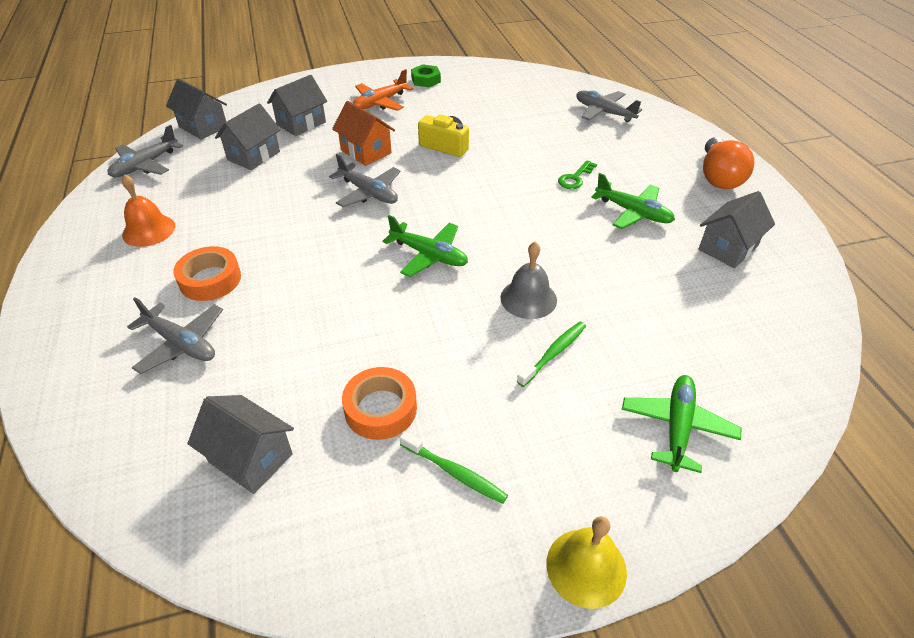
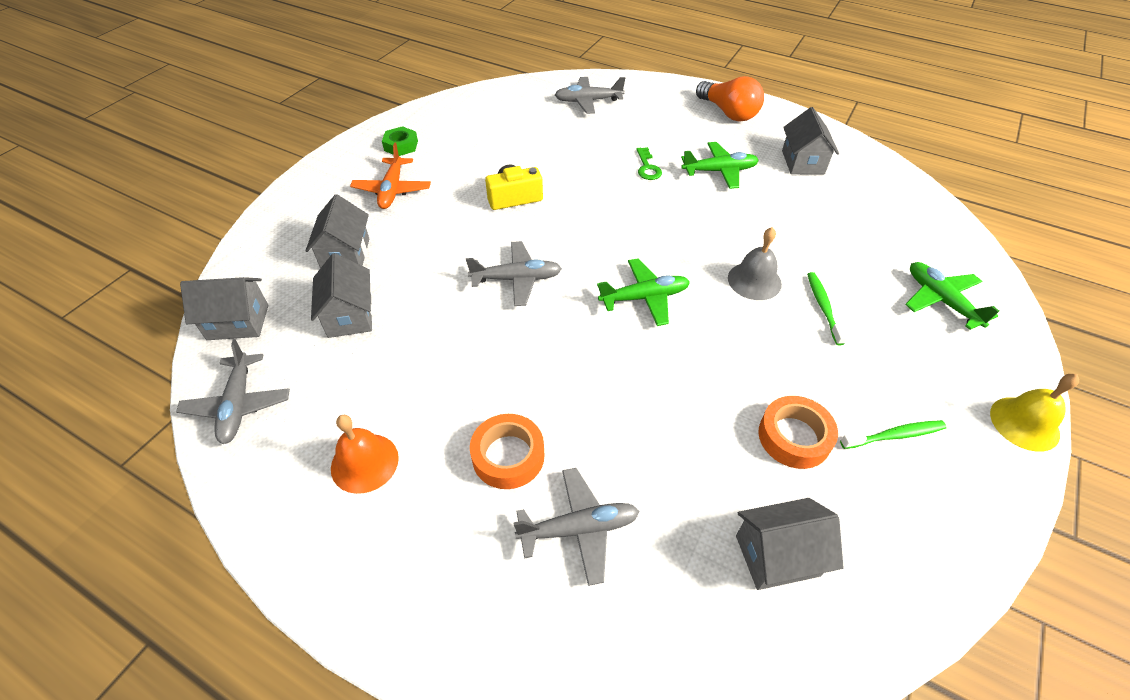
camera: 45 degrees left, 5 degrees up
orange house [332,101,395,166] -> none

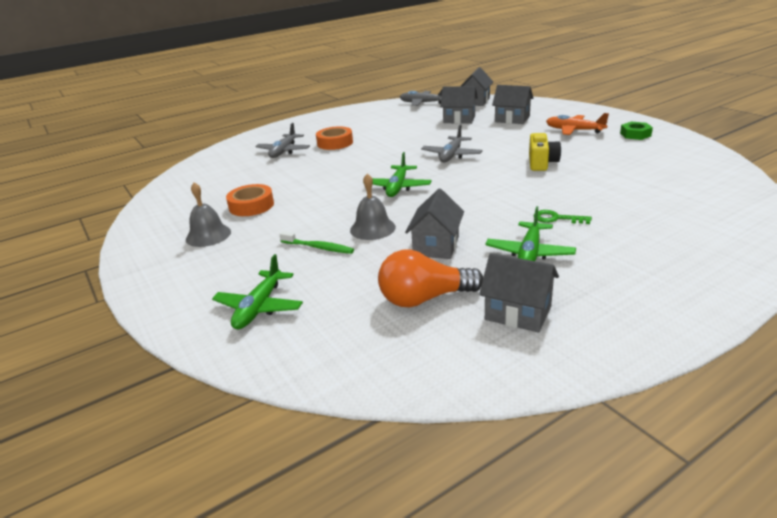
camera: 120 degrees right, 20 degrees down
orange bell [331,415,399,494] -> none
grey plane [555,77,625,114] -> none
orange light bulb [696,76,764,121] -> orange light bulb moved to [378,250,483,307]
grey house [736,498,844,590] -> grey house moved to [405,189,464,259]
green toothbrush [840,420,947,449] -> grey bell [186,182,231,247]
green plane [905,262,999,330] -> green plane turned 105 degrees clockwise [212,254,303,329]
yellow bell [990,374,1079,452] -> none

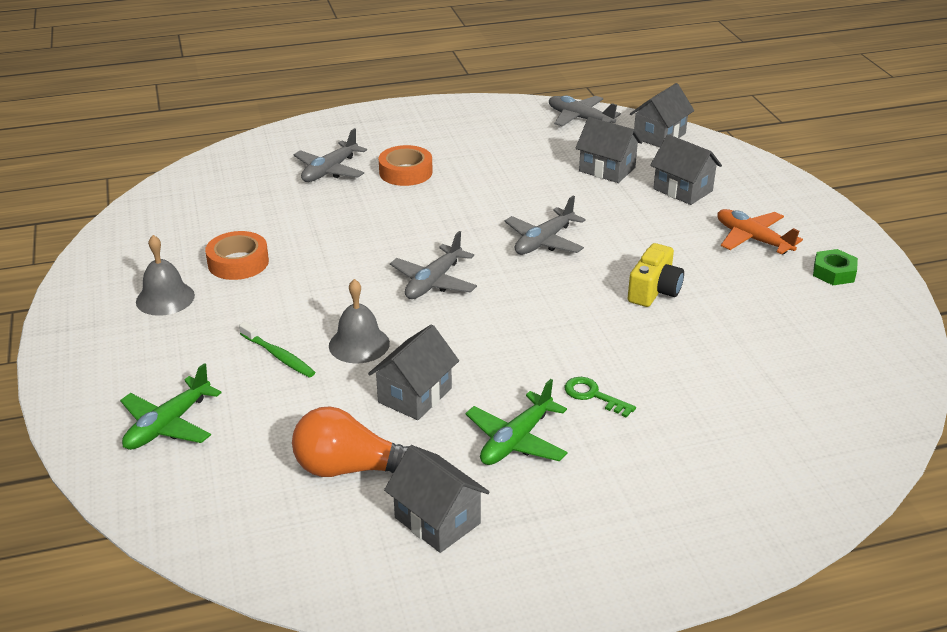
camera: 15 degrees right, 5 degrees up
green plane [372,152,432,197] -> grey plane [390,231,477,299]

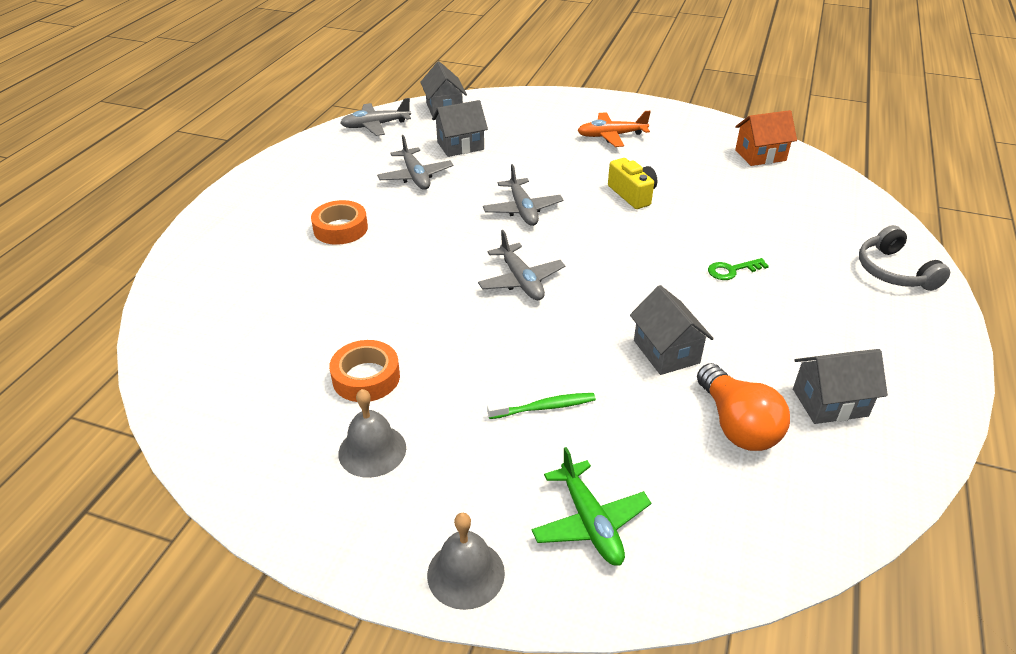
camera: 55 degrees left, 5 degrees up
orange light bulb [292,406,409,477] -> orange light bulb turned 60 degrees counterclockwise [697,363,790,451]
grey plane [293,128,367,182] -> grey plane moved to [377,135,453,190]
grey bell [329,279,390,363] -> grey bell moved to [427,513,505,610]
green plane [465,379,568,465] -> none
grey house [650,134,722,205] -> none
green nut [813,249,858,285] -> none
none -> orange house [735,110,797,166]
none -> grey headphones [859,225,950,291]

